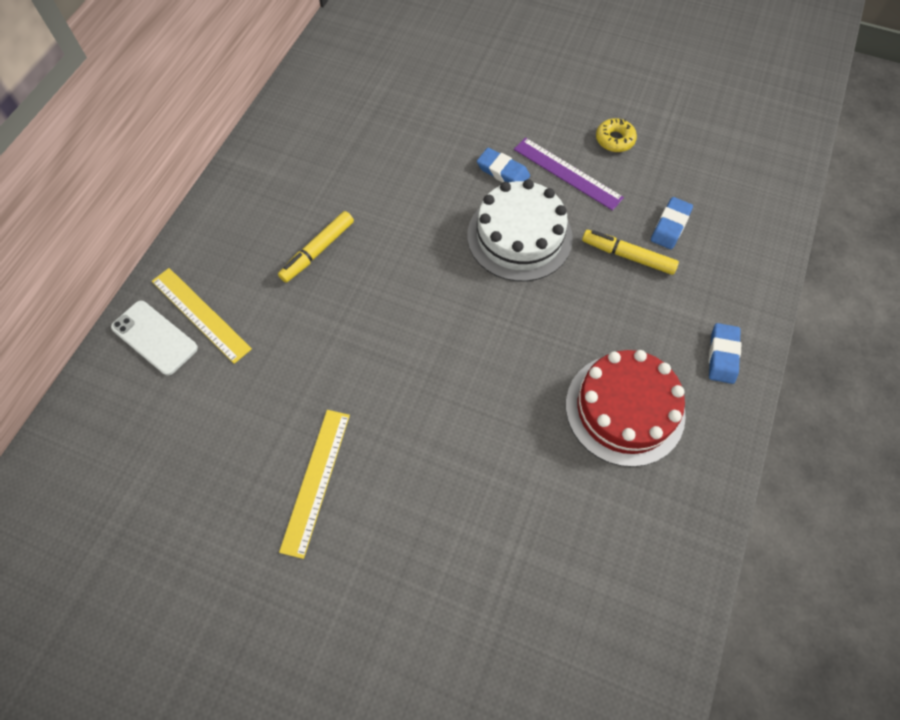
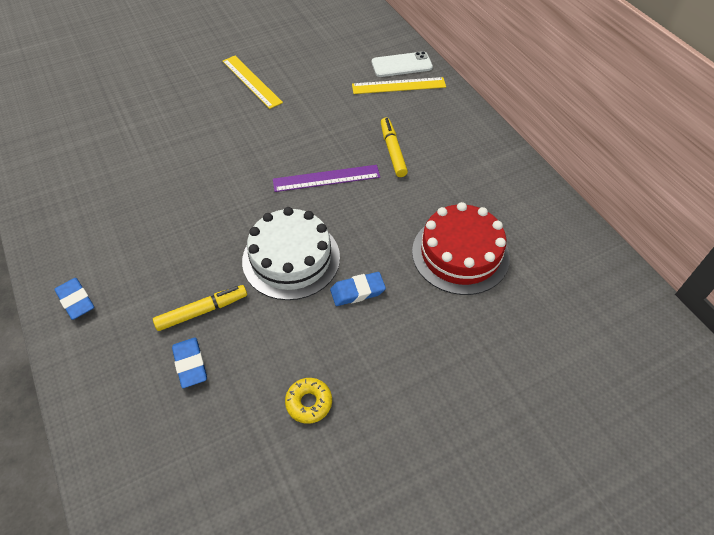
camera: 130 degrees right, 10 degrees down
purple ruler [514,137,624,211] -> purple ruler moved to [273,165,380,192]
red cake [566,350,686,467] -> red cake moved to [412,202,510,295]

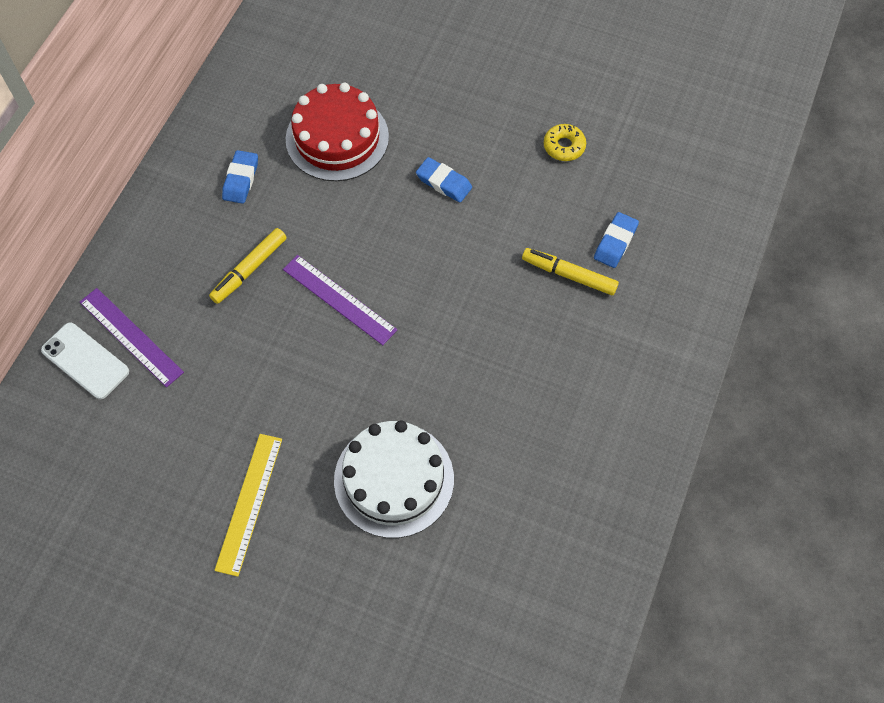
camera: 130 degrees left, 10 degrees up
blue eraser [54,278,94,320] -> blue eraser moved to [222,150,258,204]
white cake [242,207,340,300] -> white cake moved to [334,420,454,538]
yellow ruler [352,77,446,94] -> purple ruler [80,288,184,387]

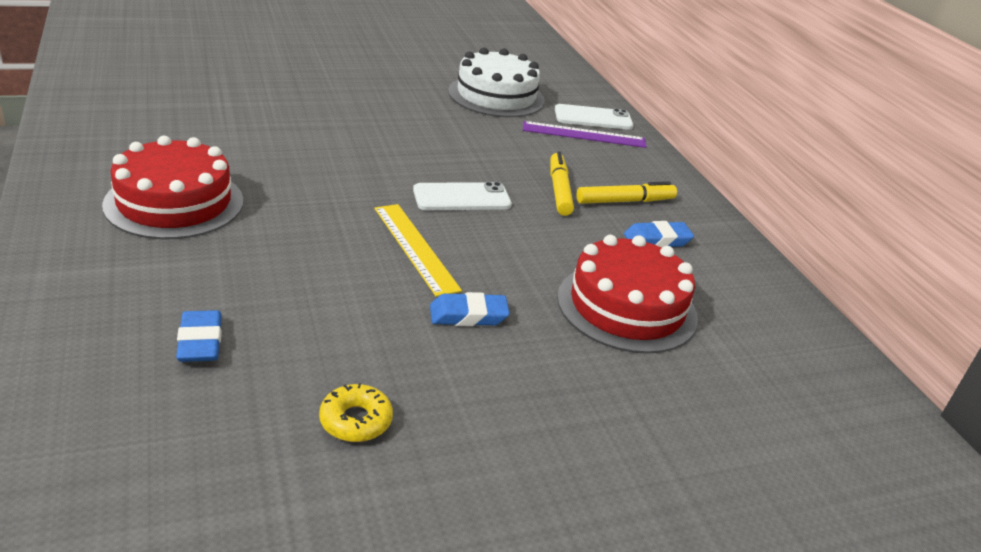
camera: 135 degrees right, 30 degrees down
yellow ruler [214,434,282,577] -> yellow ruler moved to [375,204,462,297]
blue eraser [222,150,258,204] -> blue eraser turned 75 degrees counterclockwise [624,221,694,247]
purple ruler [283,255,397,345] -> white phone [413,182,512,210]
white cake [334,420,454,538] -> white cake moved to [448,48,545,117]
yellow marker [522,248,619,295] -> yellow marker moved to [576,181,677,204]
none -> red cake [102,136,243,239]

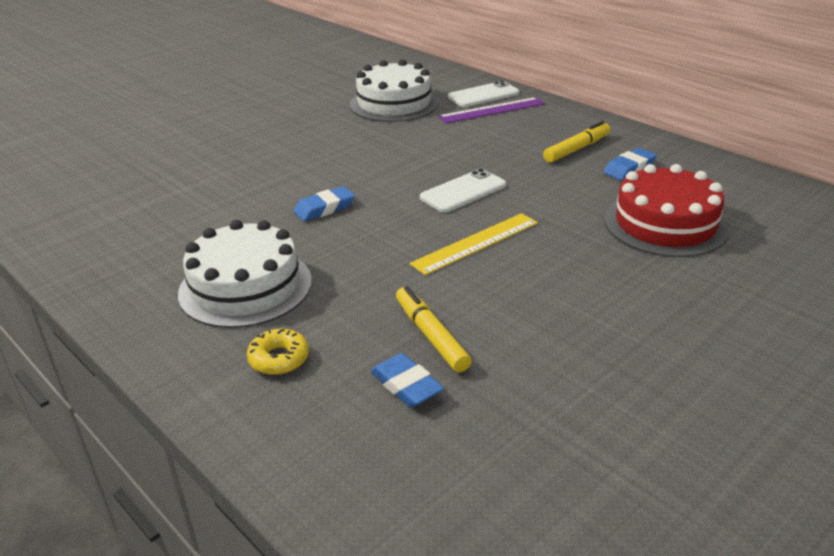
camera: 20 degrees left, 0 degrees up
red cake [102,136,243,239] -> white cake [178,220,312,328]
yellow donut [319,383,393,442] -> yellow donut moved to [247,329,309,375]
yellow ruler [375,204,462,297] -> yellow ruler turned 75 degrees counterclockwise [410,213,538,275]
blue eraser [430,292,510,326] -> blue eraser moved to [294,186,355,221]
yellow marker [550,151,574,216] -> yellow marker moved to [396,286,471,373]

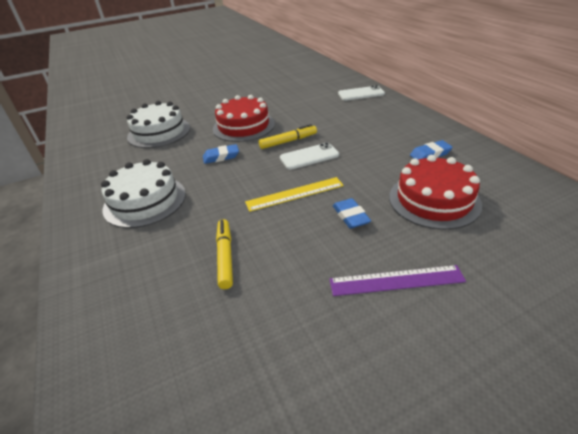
camera: 20 degrees right, 5 degrees up
yellow donut [247,329,309,375] -> none
white cake [350,59,439,122] -> white cake moved to [127,101,190,148]
blue eraser [371,353,444,408] -> blue eraser moved to [333,198,371,229]
purple ruler [438,97,545,123] -> purple ruler moved to [329,265,466,296]
yellow marker [543,121,610,163] -> yellow marker moved to [259,124,317,149]
none -> red cake [213,95,275,142]

